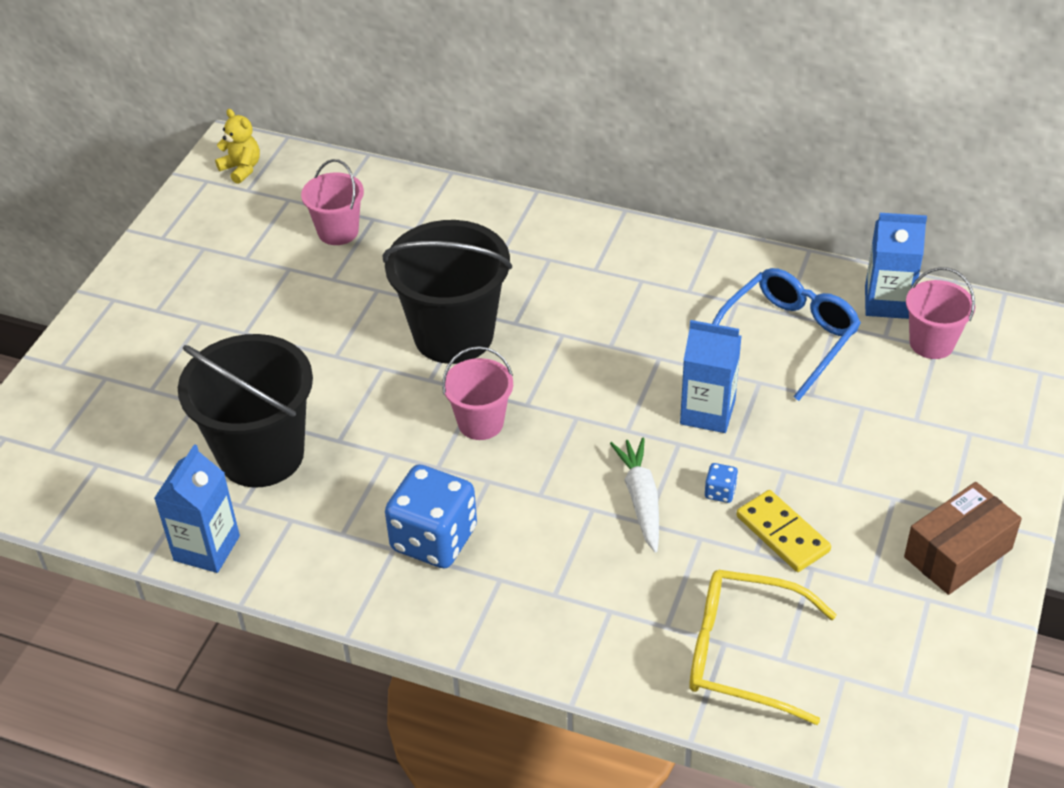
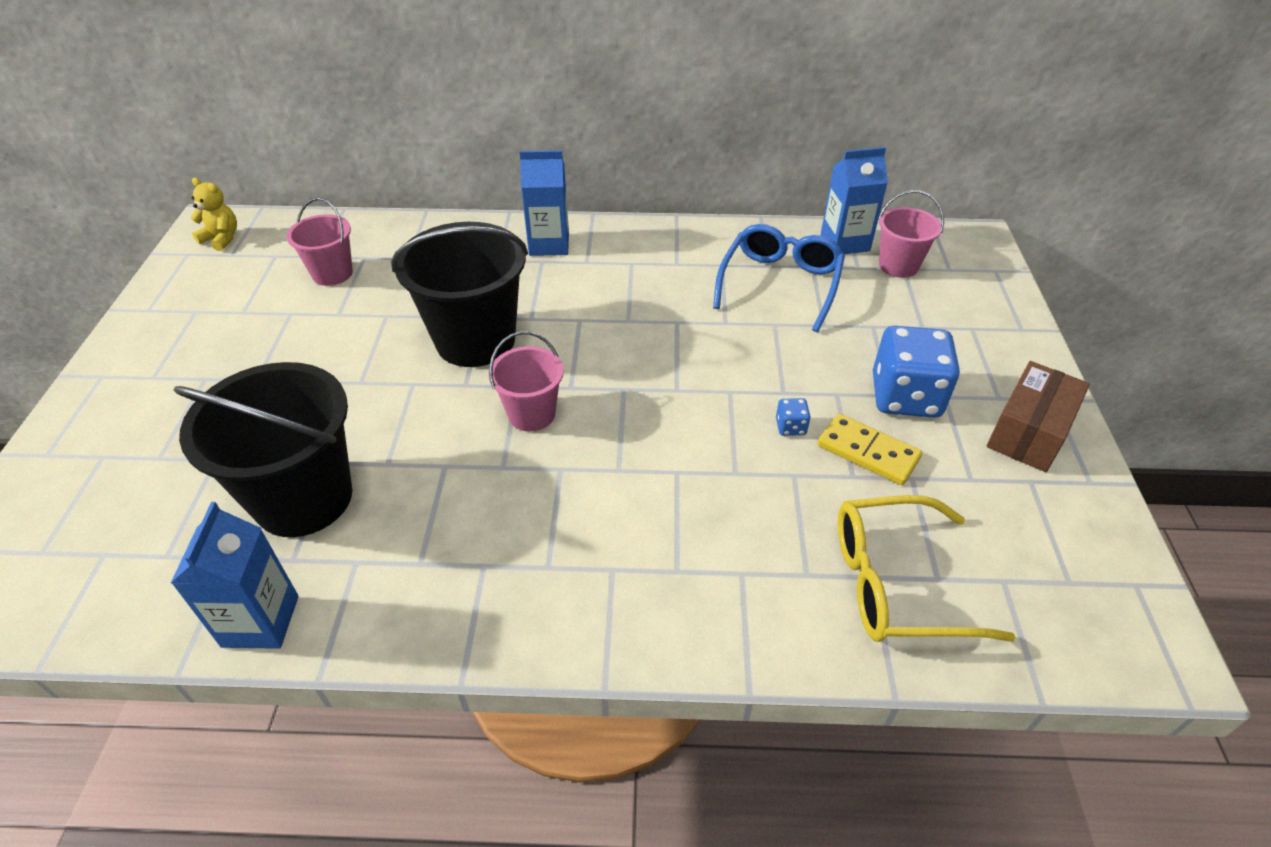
camera: 20 degrees left, 0 degrees up
blue dice [385,464,477,568] -> blue dice moved to [873,326,960,418]
white carrot [610,437,659,553] -> none
blue carton [680,320,742,433] -> blue carton moved to [519,150,569,256]

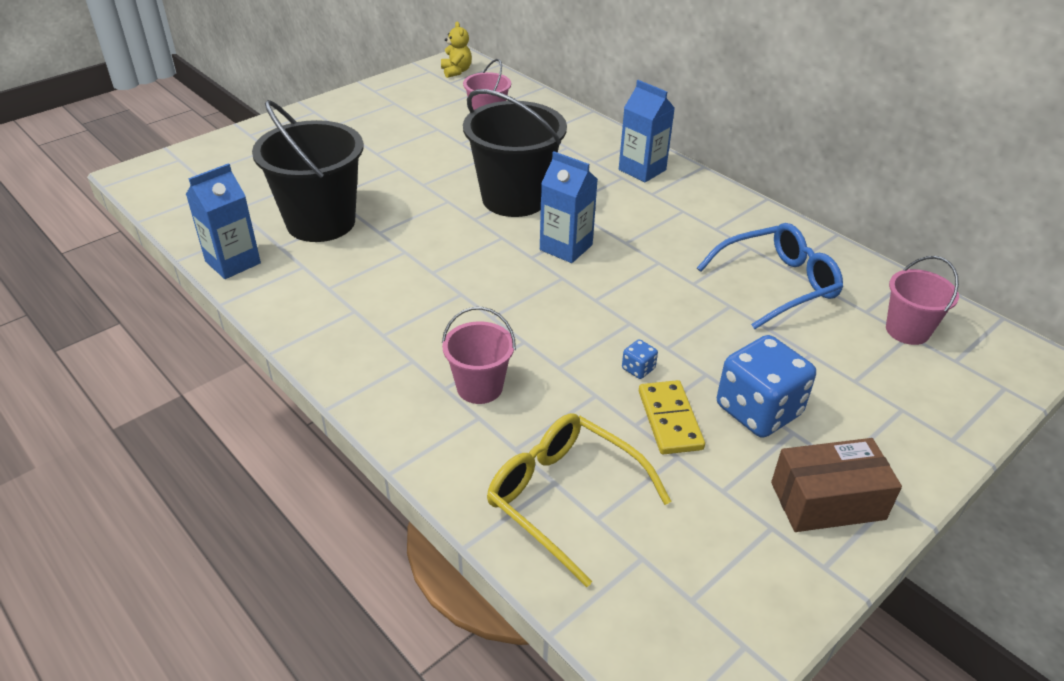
camera: 45 degrees right, 5 degrees down
pink bucket [489,332,564,431] -> pink bucket moved to [442,307,516,404]
blue carton [821,147,888,254] -> blue carton moved to [540,151,598,263]

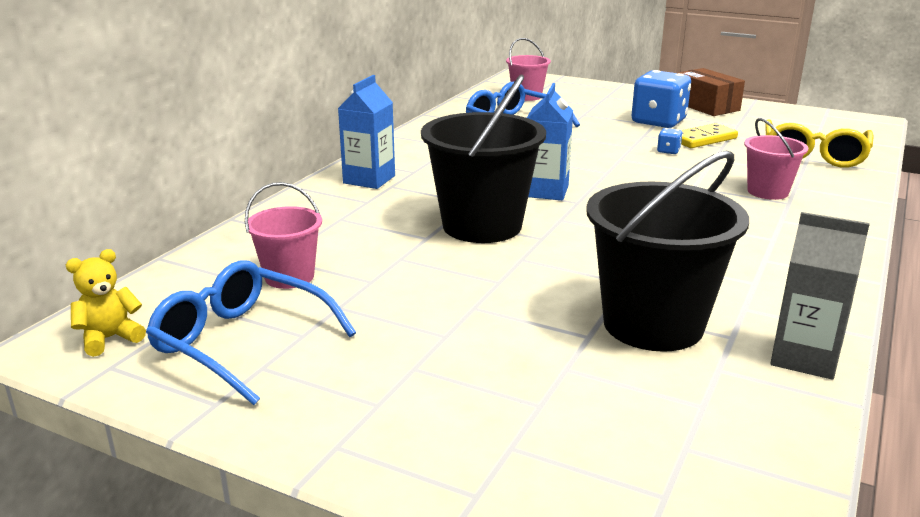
camera: 110 degrees left, 15 degrees down
blue carton [186,163,261,279] -> grey carton [770,212,870,380]
none -> blue glasses [146,261,356,405]

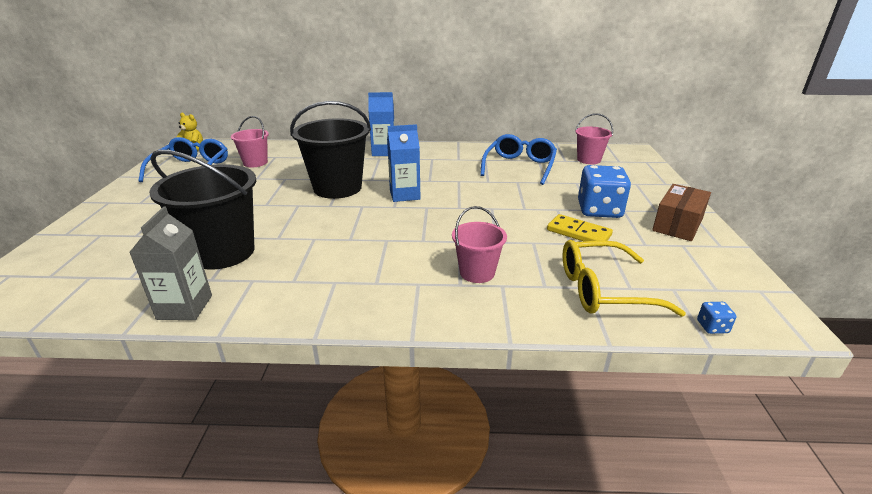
camera: 65 degrees right, 5 degrees up
blue dice [657,128,683,154] -> blue dice moved to [697,302,736,334]

